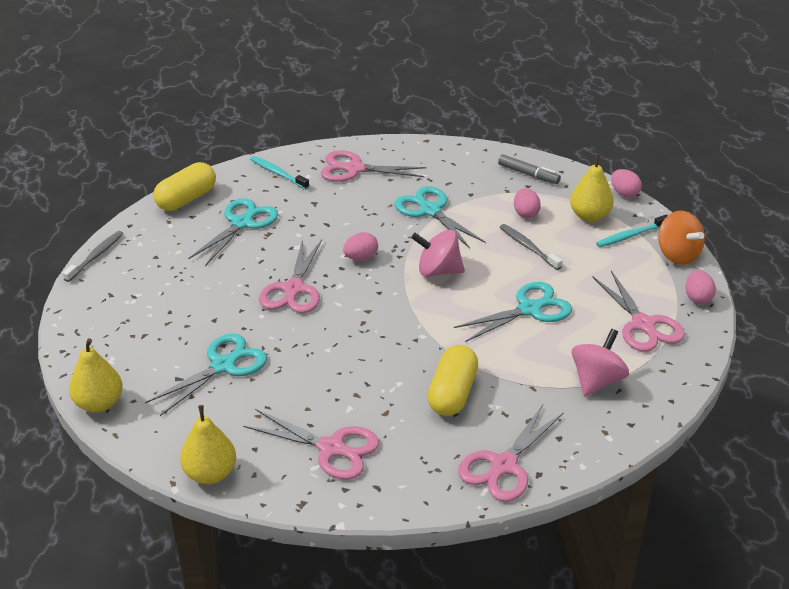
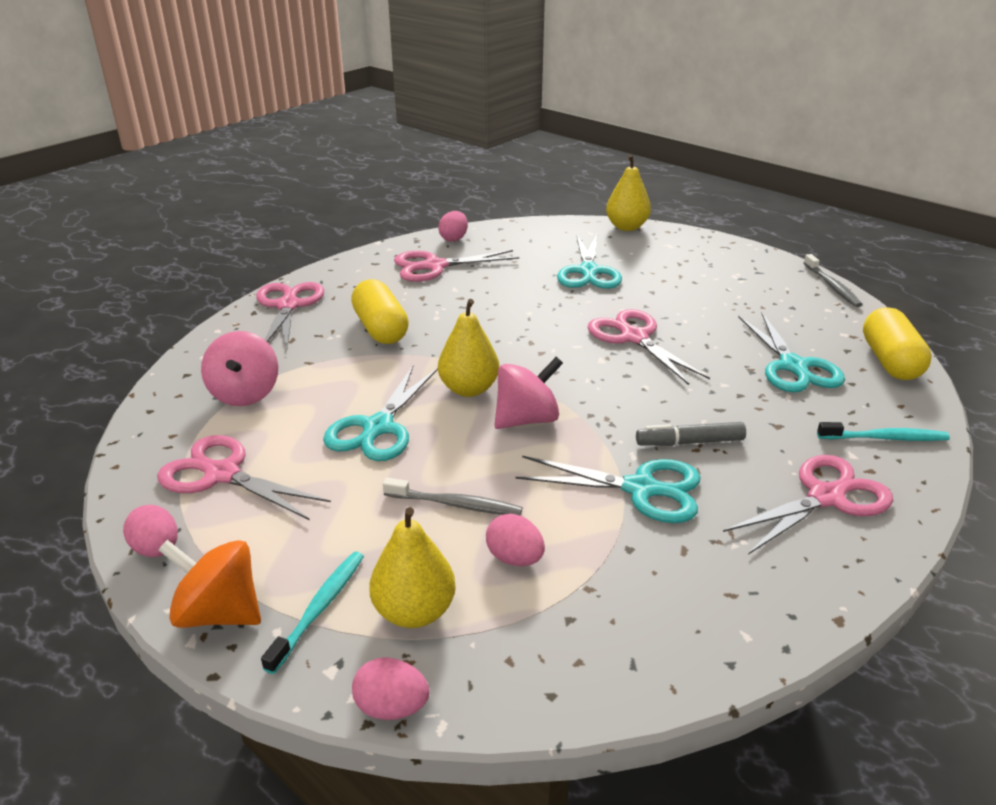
camera: 140 degrees right, 5 degrees down
yellow pear [180,405,236,484] -> yellow pear moved to [438,299,499,397]
pink egg [343,232,378,261] -> pink egg moved to [438,211,468,242]
grey marker [498,154,561,184] -> grey marker moved to [636,422,746,446]

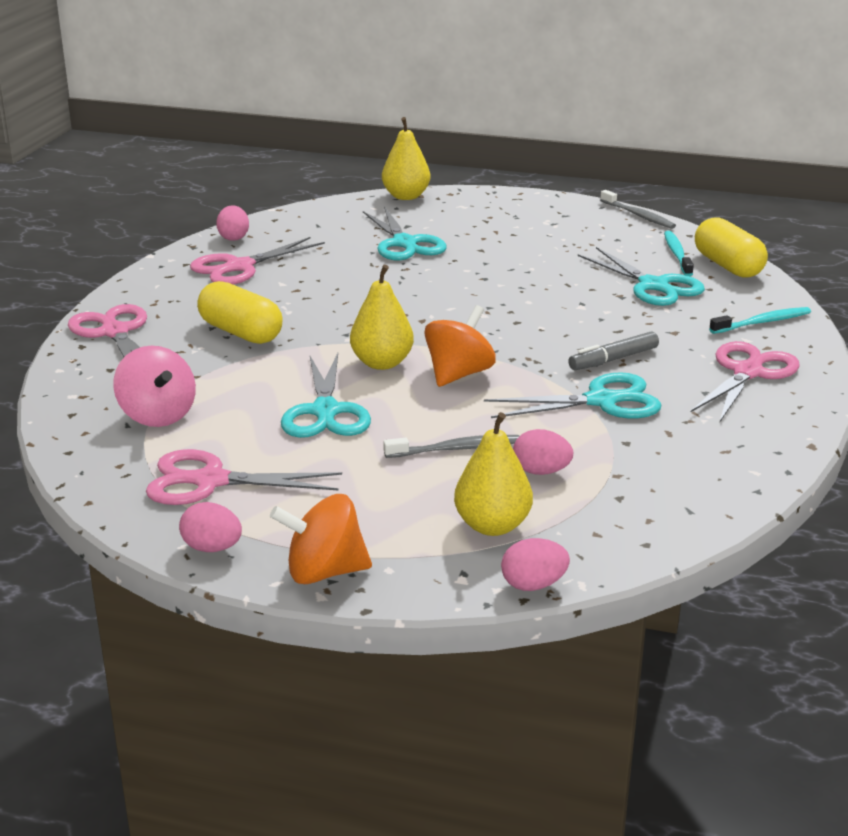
camera: 25 degrees left, 5 degrees down
turquoise toothbrush [261,552,364,674] -> turquoise toothbrush moved to [664,231,694,276]
pink spinning top [494,357,563,429] -> orange spinning top [424,305,496,387]
pink scissors [587,309,710,385] -> none

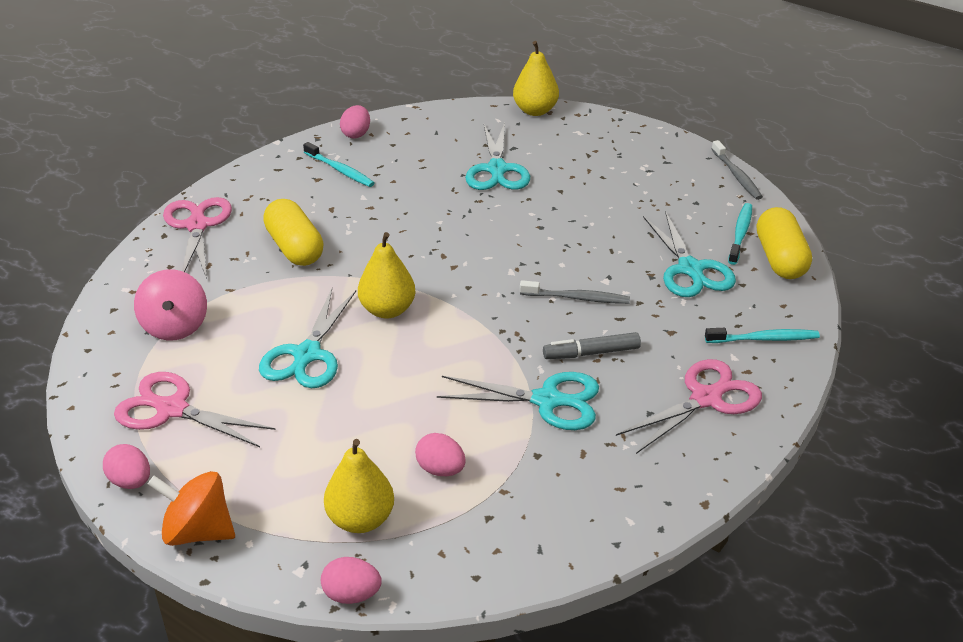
camera: 20 degrees right, 10 degrees up
pink scissors [190,237,325,284] -> turquoise toothbrush [303,142,374,187]
grey toothbrush [383,435,519,458] -> grey toothbrush moved to [520,280,630,304]
orange spinning top [424,305,496,387] -> none

